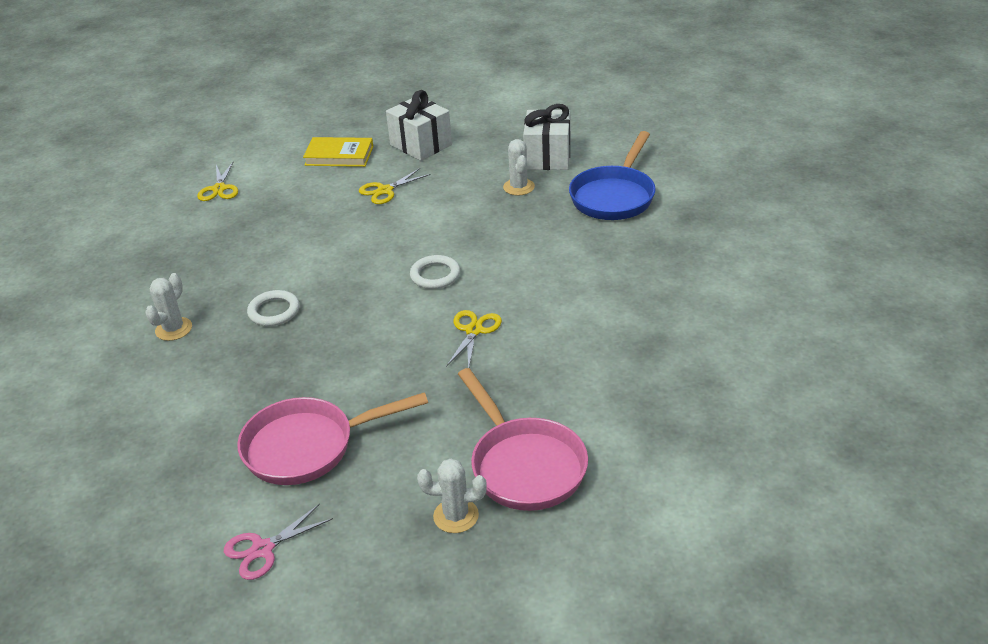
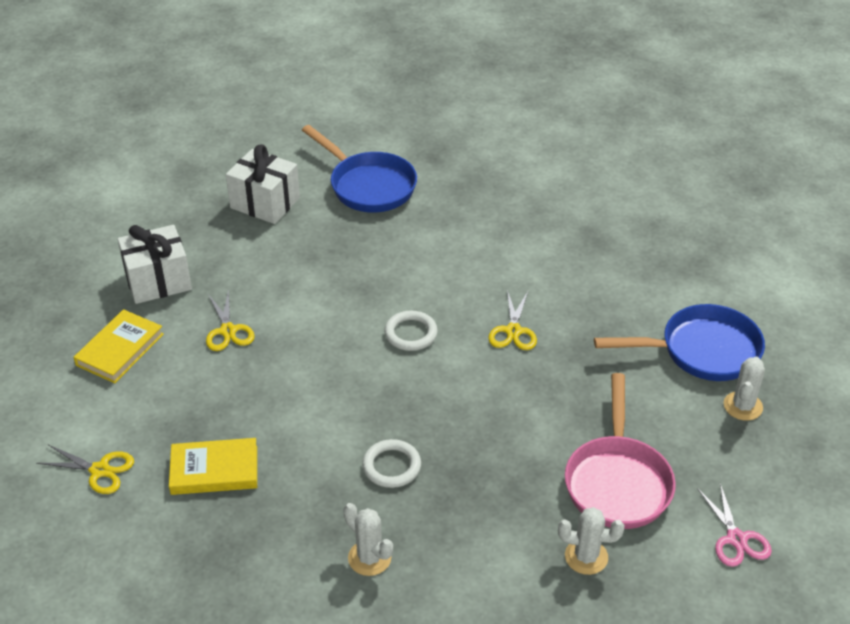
camera: 70 degrees left, 5 degrees up
yellow scissors [446,310,502,368] -> yellow scissors turned 120 degrees counterclockwise [488,290,537,350]
pink pan [458,368,588,511] -> blue pan [594,304,765,381]
white cactus [503,139,535,196] -> white cactus moved to [558,507,624,575]
none -> yellow book [169,438,257,495]

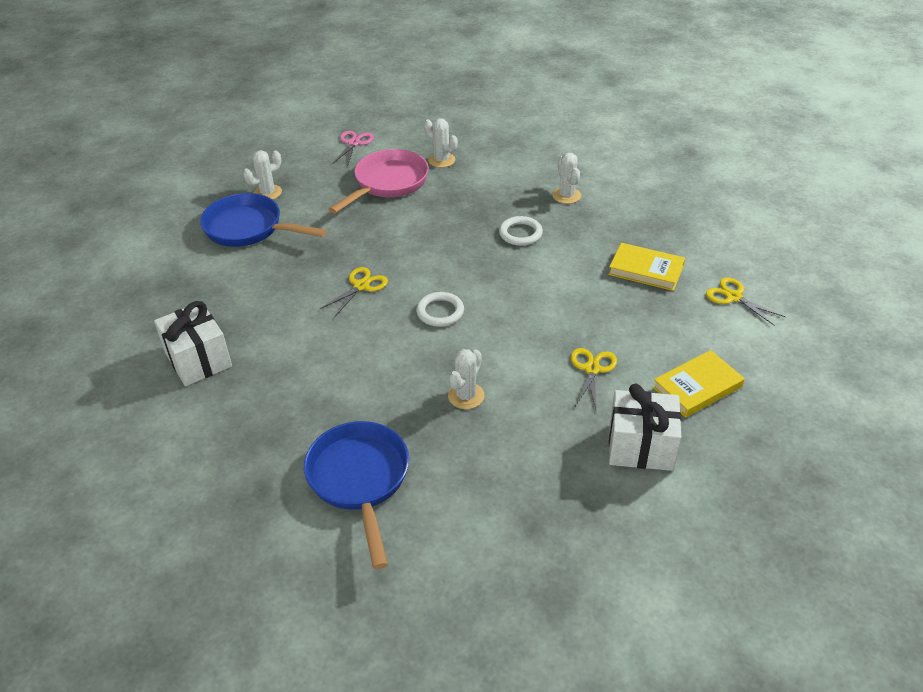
camera: 150 degrees left, 0 degrees up
white gift [226,144,300,224] -> white gift moved to [154,301,232,386]
none -> white cactus [448,349,485,409]

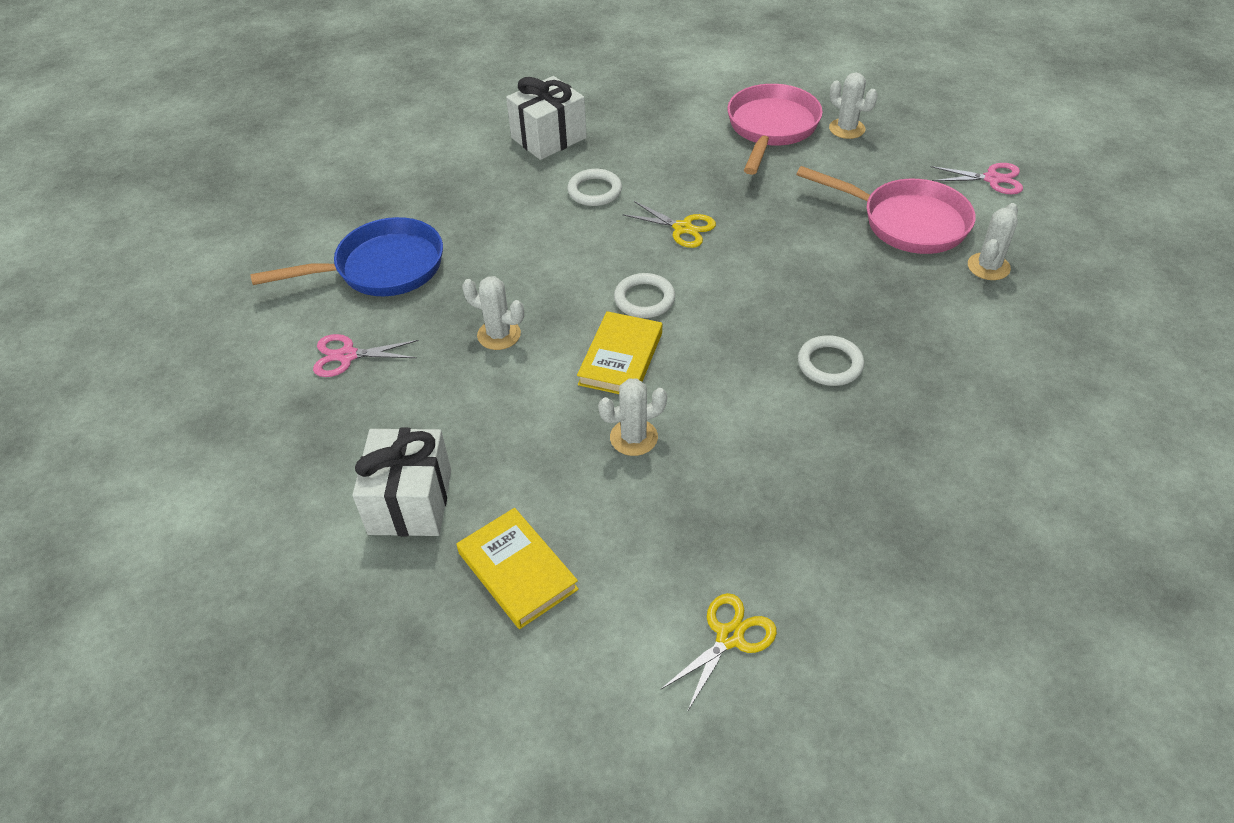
camera: 85 degrees right, 5 degrees up
blue pan [200,193,327,247] -> pink pan [727,84,823,175]
white cactus [552,153,581,204] -> white cactus moved to [598,378,667,456]
yellow scissors [571,348,617,409] -> none
yellow book [608,243,685,291] -> yellow book moved to [577,311,662,394]
none -> pink scissors [313,334,419,377]
none -> white ring [567,169,622,206]

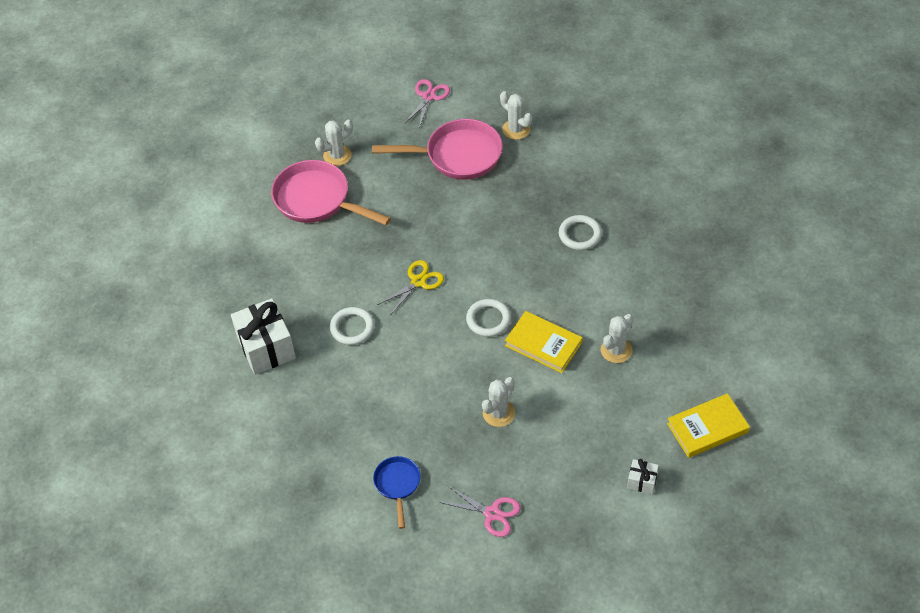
camera: 75 degrees left, 5 degrees up
blue pan [250,217,443,296] -> blue pan [373,456,421,529], size x0.54
pink scissors [313,334,419,377] -> pink scissors turned 75 degrees counterclockwise [439,485,521,537]
white gift [352,428,451,536] -> white gift [627,459,659,494], size x0.47
white cactus [598,378,667,456] -> white cactus turned 45 degrees clockwise [601,314,633,363]
yellow scissors [660,593,777,712] -> none
pink pan [796,166,975,254] -> pink pan turned 45 degrees clockwise [372,119,503,180]

